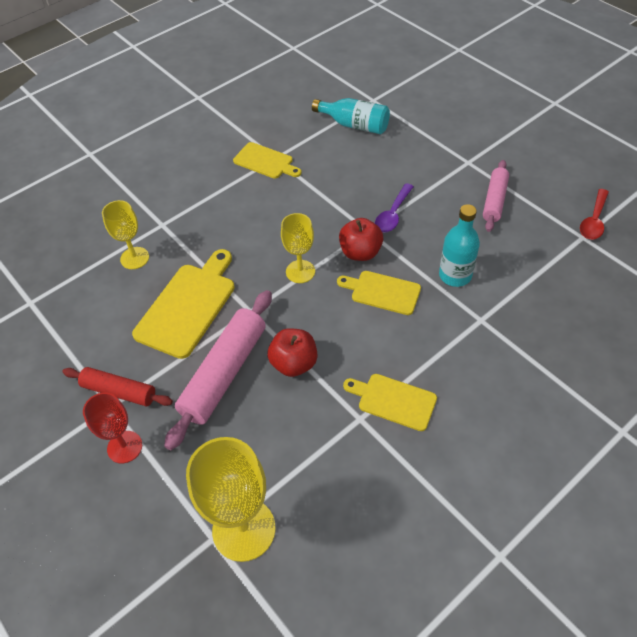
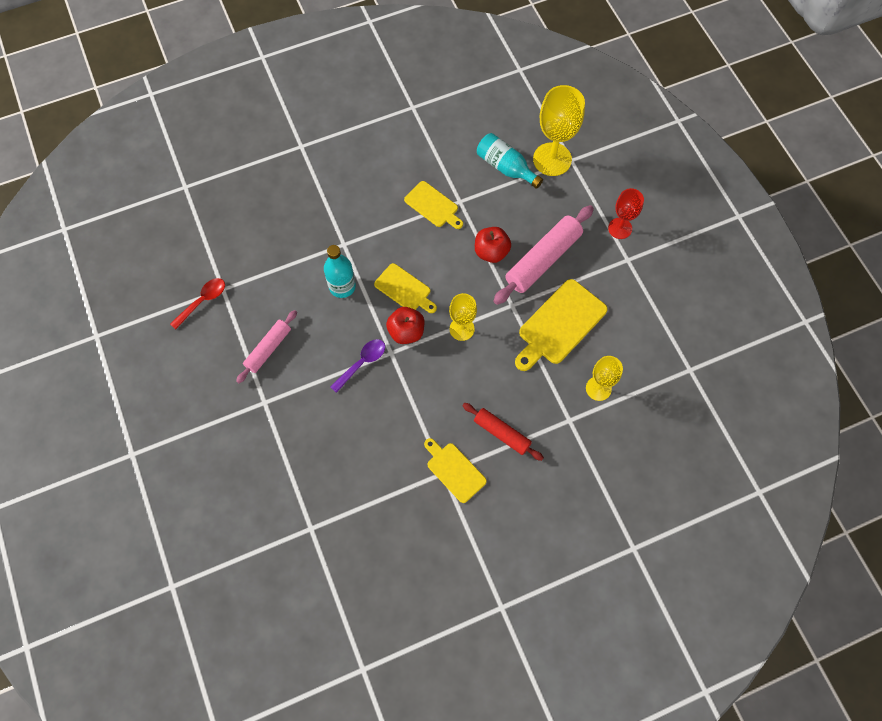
camera: 165 degrees left, 15 degrees up
red rolling pin [62,367,173,406] -> red rolling pin moved to [462,403,544,461]
turquoise bottle [312,98,390,134] -> turquoise bottle moved to [477,133,543,189]

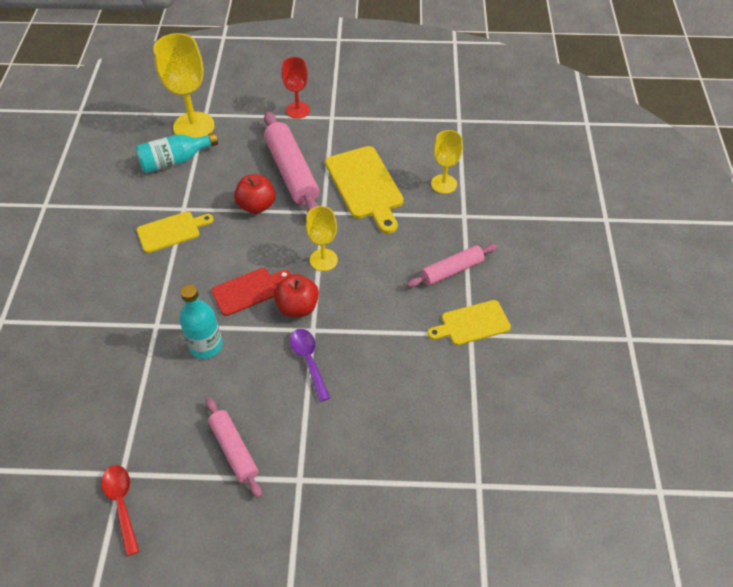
camera: 65 degrees left, 15 degrees down
yellow cutting board [374,263,437,313] -> red cutting board [211,268,291,316]
red rolling pin [462,403,544,461] -> pink rolling pin [407,244,497,287]

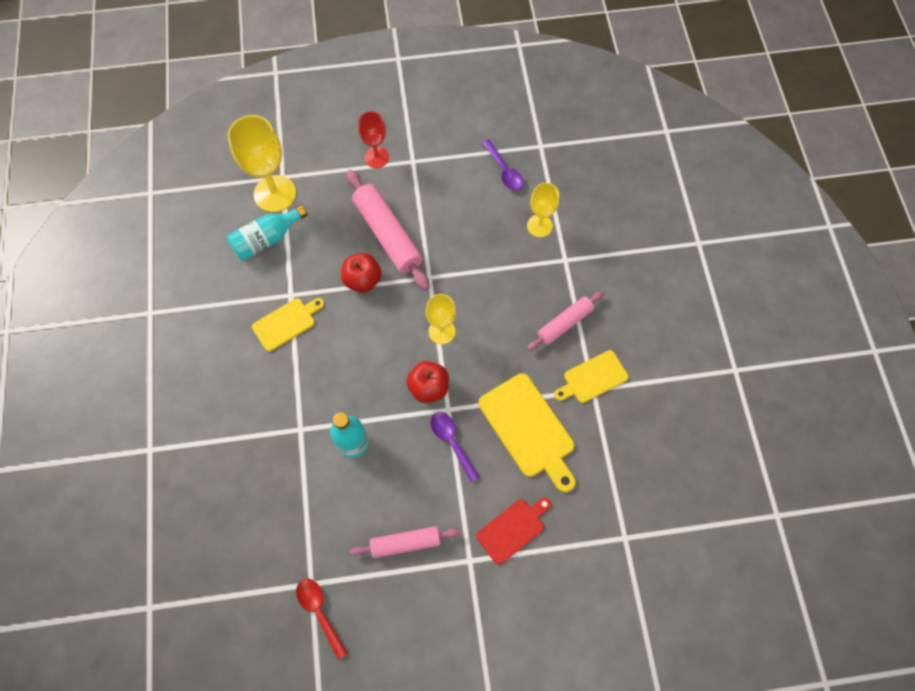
camera: 10 degrees left, 15 degrees up
pink rolling pin [206,397,262,498] -> pink rolling pin turned 60 degrees counterclockwise [350,526,460,558]
red cutting board [211,268,291,316] -> red cutting board moved to [476,497,551,565]
yellow cutting board [325,146,404,234] -> yellow cutting board moved to [478,373,576,492]
none -> purple spoon [482,139,524,191]

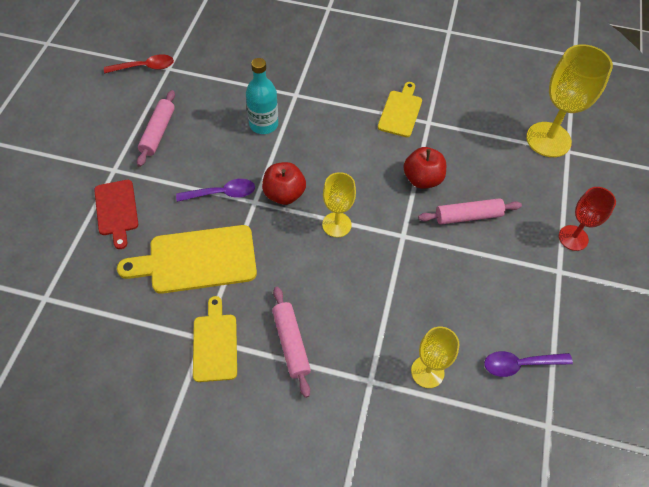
camera: 110 degrees right, 10 degrees down
turquoise bottle [227,205,308,261] -> none
yellow cutting board [252,298,324,352] -> yellow cutting board turned 150 degrees counterclockwise [378,82,422,137]
pink rolling pin [347,170,430,291] -> pink rolling pin [418,198,522,225], size x0.61

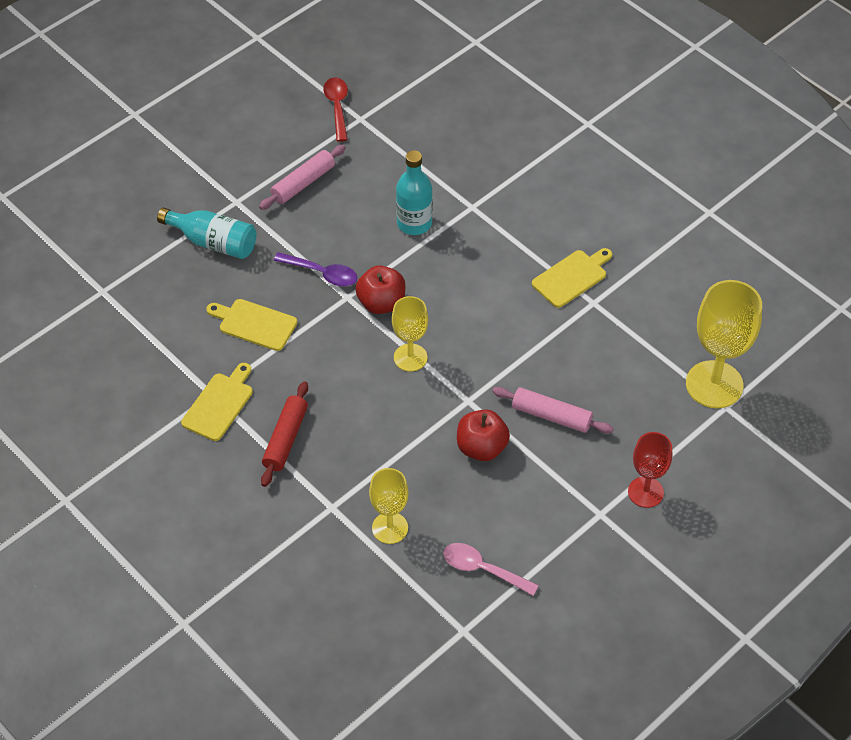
camera: 35 degrees right, 5 degrees down
red cutting board [94,180,138,249] -> turquoise bottle [157,208,256,259]
red spoon [104,54,174,73] -> red spoon turned 120 degrees counterclockwise [323,77,348,142]
yellow cutting board [117,225,257,294] -> yellow cutting board [206,299,297,351], size x0.62
pink rolling pin [272,287,311,398] -> red rolling pin [261,381,308,487]
red apple [403,147,446,189] -> red apple moved to [457,409,510,461]
purple spoon [484,351,573,377] -> pink spoon [443,543,539,596]

